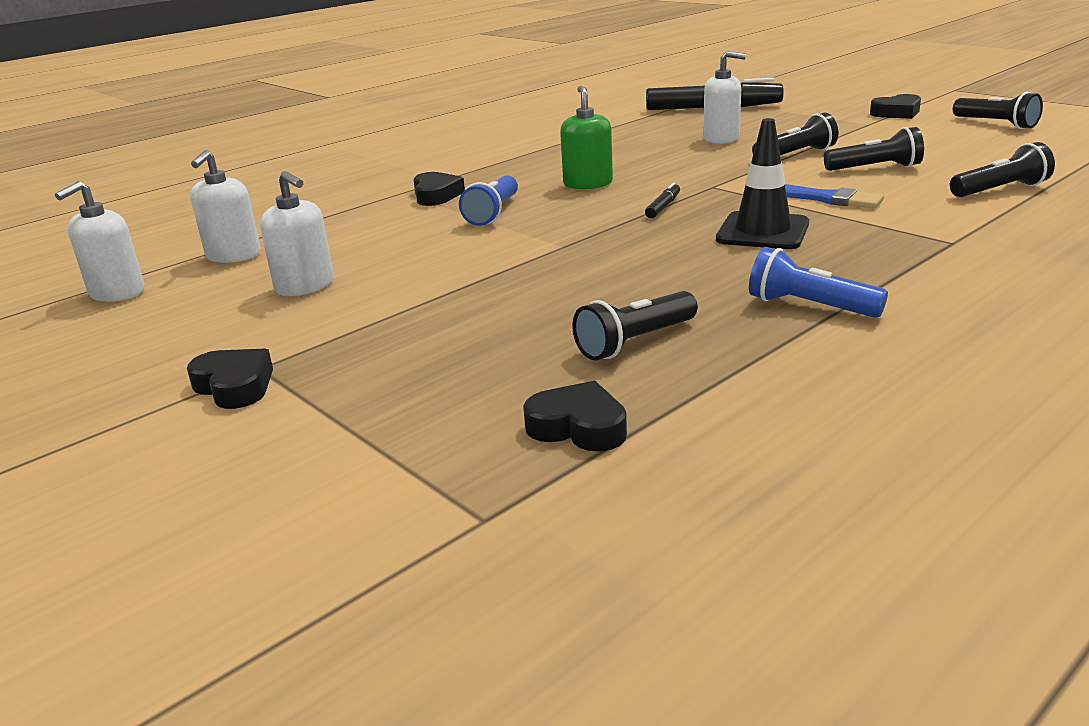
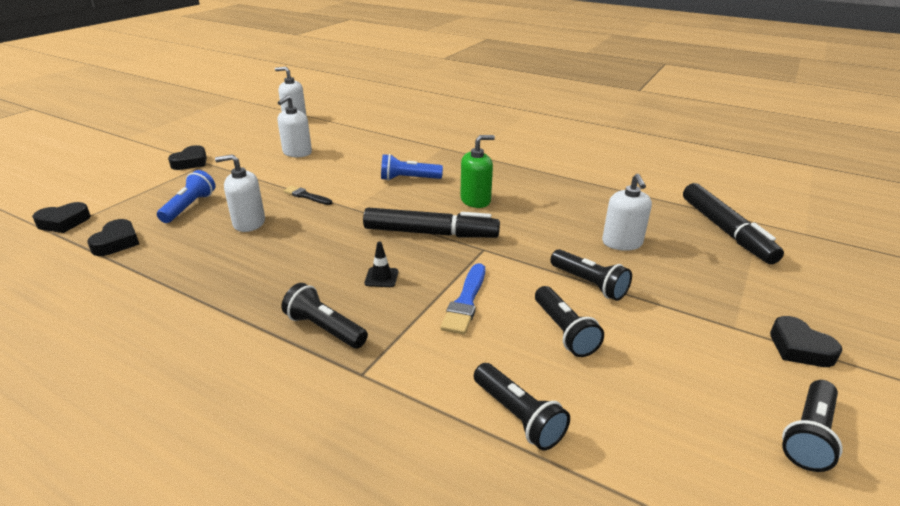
camera: 70 degrees right, 5 degrees up
white soap dispenser [190,150,261,263] -> white soap dispenser moved to [215,154,265,232]
black heart [413,172,465,206] -> black heart moved to [32,202,91,233]
black flashlight [572,291,698,360] -> black flashlight moved to [282,283,368,349]
black marker [645,182,680,218] -> black marker [363,208,500,238], size x2.40
black traffic cone [716,118,809,249] -> black traffic cone [365,241,398,287], size x0.49
blue flashlight [749,247,888,318] -> blue flashlight moved to [157,170,216,223]
none -> black brush [284,186,332,205]

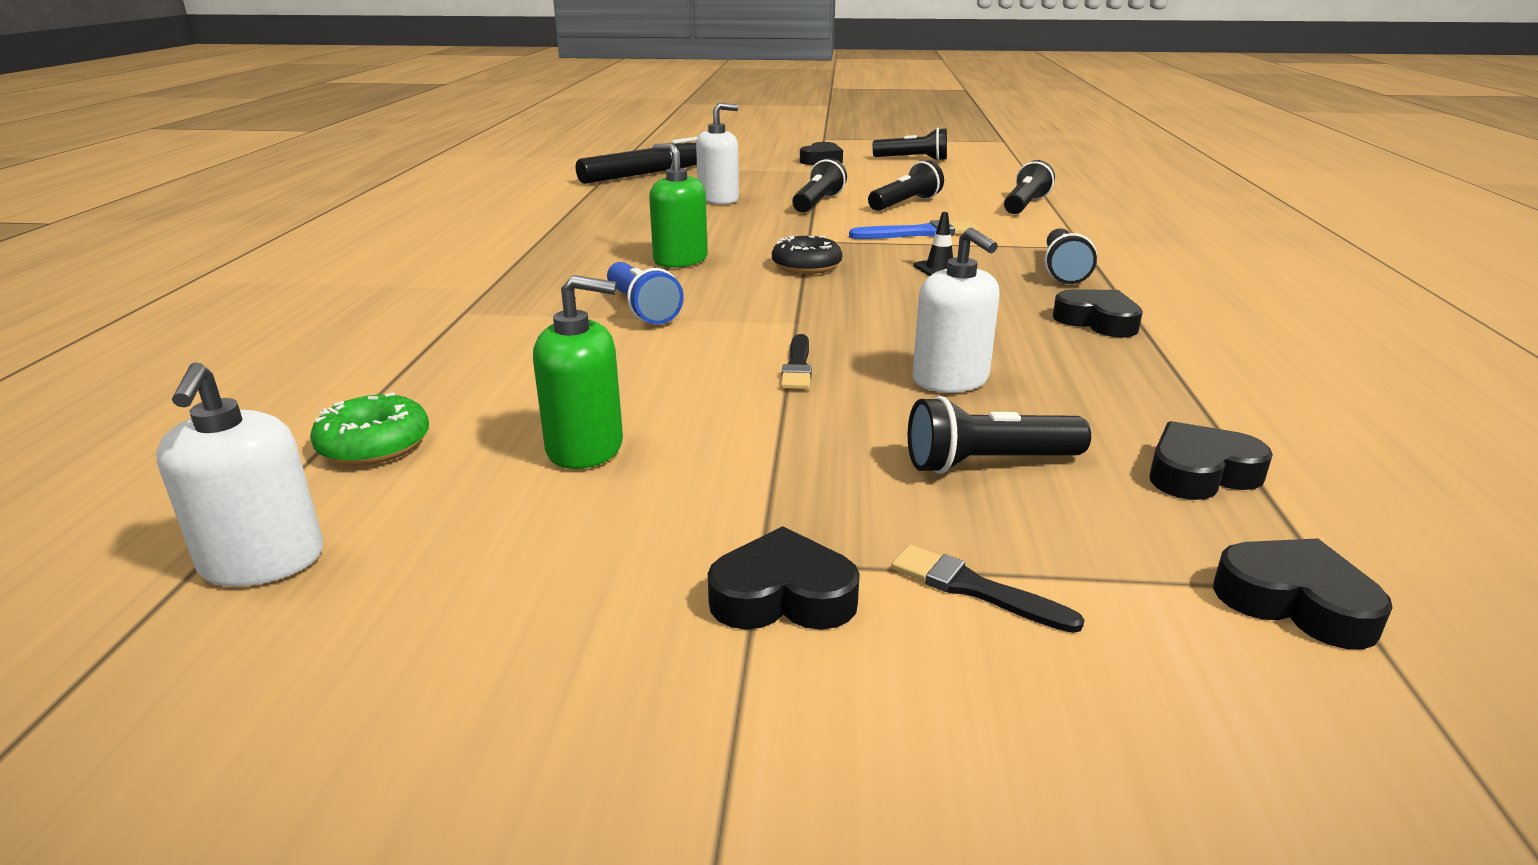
camera: 115 degrees left, 5 degrees down
blue flashlight [157,170,216,223] -> black flashlight [908,396,1091,474]
white soap dispenser [277,95,312,157] -> green soap dispenser [533,275,623,469]
black marker [363,208,500,238] -> black donut [772,236,842,274]
none -> green donut [310,392,429,465]
none -> black brush [891,545,1084,633]
none -> black heart [1053,289,1143,337]

